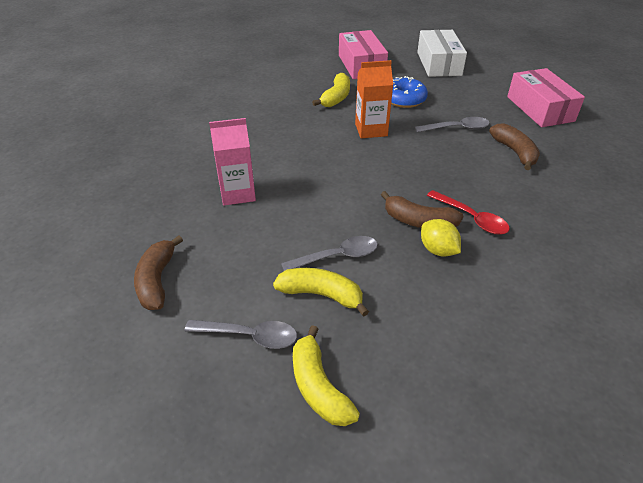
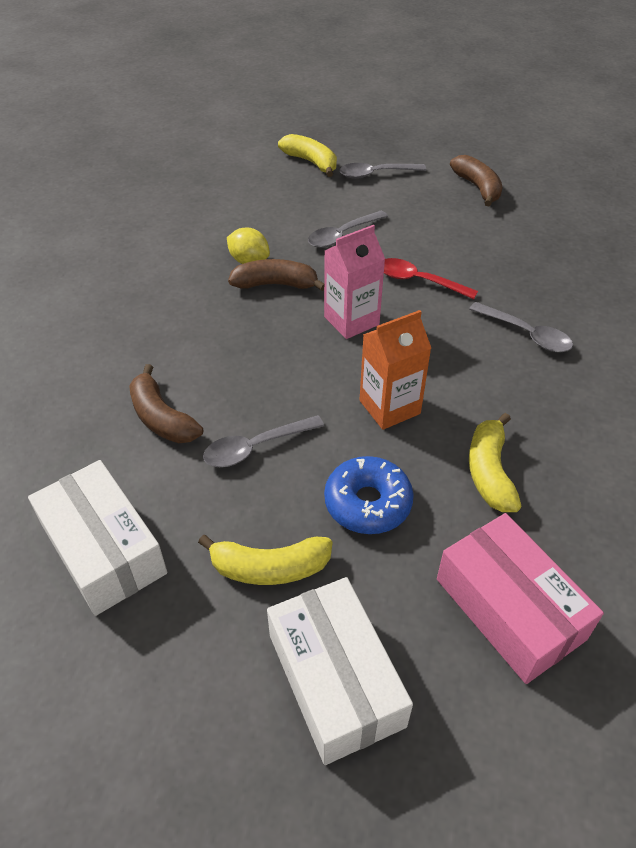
camera: 160 degrees right, 5 degrees up
pink carton [209,118,256,206] -> pink carton moved to [324,225,385,339]
yellow banana [273,268,369,317] -> yellow banana moved to [198,535,332,585]
red spoon [427,190,510,235] -> red spoon moved to [384,258,478,299]
pink box [507,68,585,127] -> white box [28,460,167,616]
none -> grey spoon [469,302,573,352]

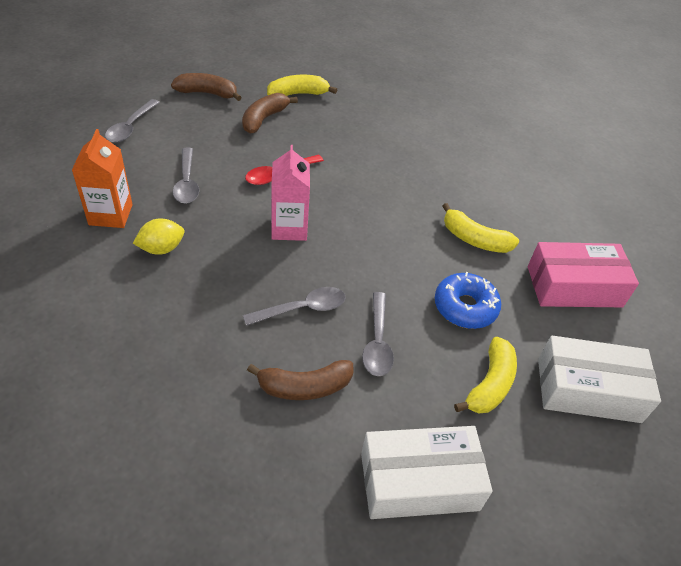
camera: 65 degrees left, 0 degrees up
brown banana [228,259,324,291] -> brown banana moved to [242,93,298,134]
yellow banana [278,134,337,177] -> yellow banana moved to [267,75,337,96]
orange carton [360,310,431,430] -> orange carton moved to [72,129,133,228]
grey spoon [469,302,573,352] -> grey spoon moved to [243,287,346,326]

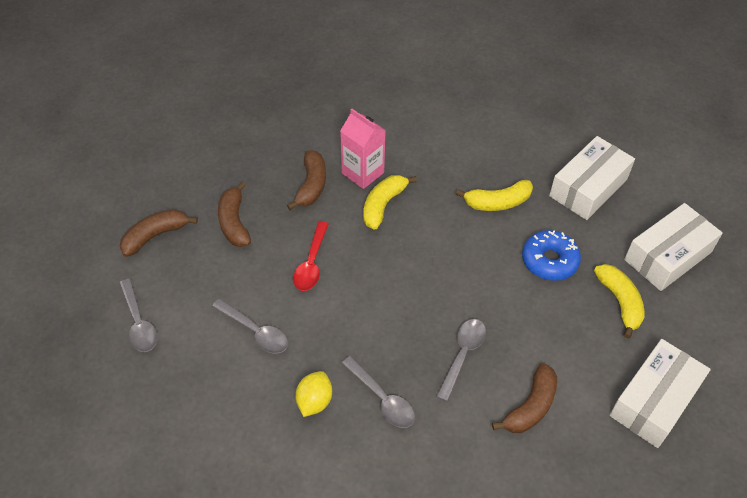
camera: 40 degrees left, 5 degrees up
orange carton [72,129,133,228] -> none
yellow banana [267,75,337,96] -> yellow banana moved to [363,175,417,230]
pink carton [271,145,310,241] -> pink carton moved to [340,108,386,189]
grey spoon [362,292,394,376] -> grey spoon moved to [342,356,415,428]
pink box [528,242,639,307] -> white box [549,136,635,220]
none -> brown banana [287,150,326,210]

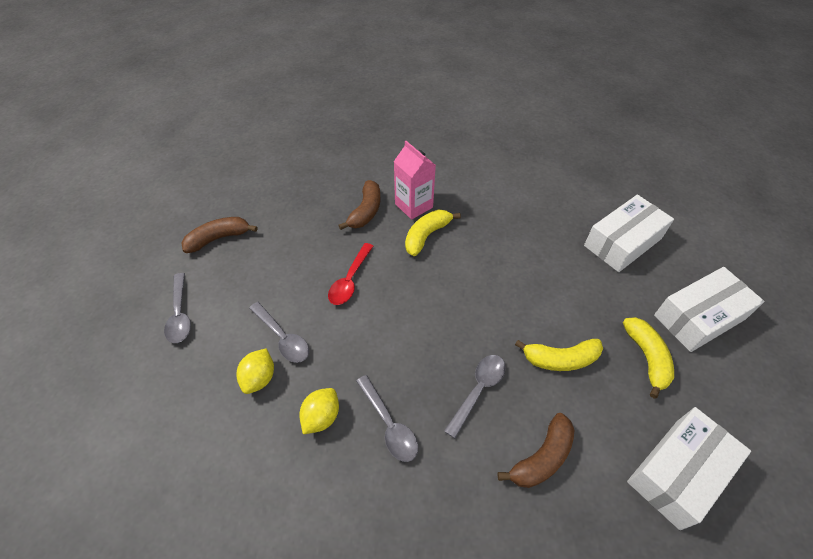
camera: 10 degrees right, 0 degrees up
brown banana [218,182,251,247] -> none
yellow banana [456,180,533,211] -> yellow banana moved to [515,339,603,371]
blue donut [522,230,581,281] -> none
none -> yellow lemon [237,348,274,394]

